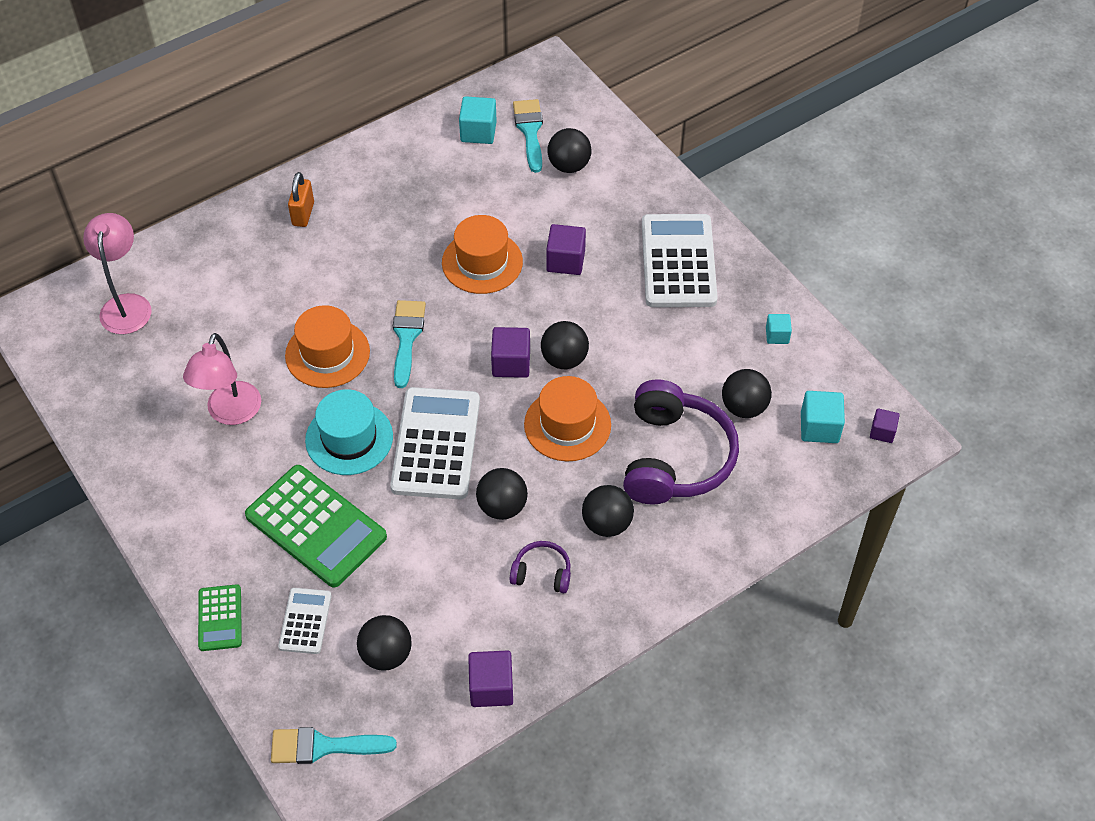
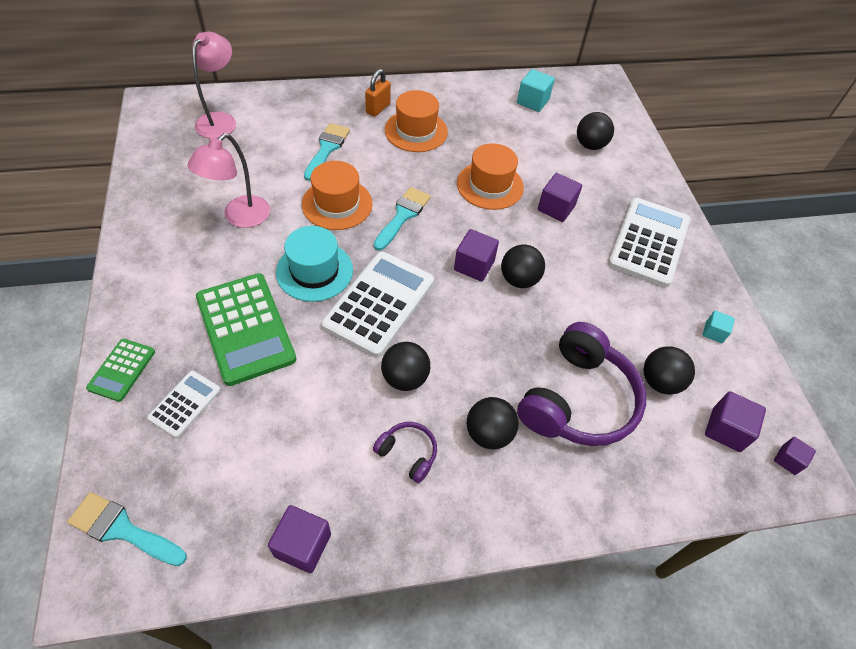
camera: 20 degrees right, 0 degrees up
black ball [357,615,412,670] -> none
turquoise brush [513,99,543,173] -> turquoise brush moved to [304,123,350,181]
orange hat [524,376,611,461] -> orange hat moved to [385,90,448,152]
turquoise cube [801,391,845,443] -> purple cube [705,391,766,452]

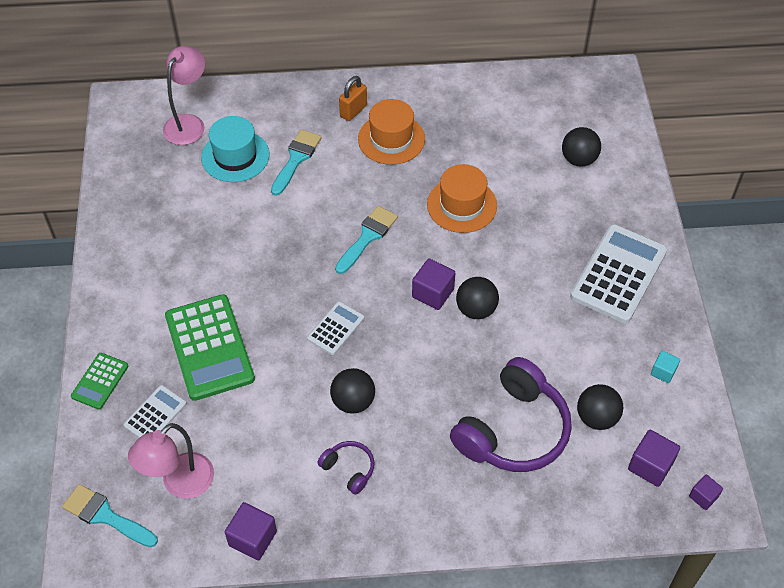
camera: 10 degrees right, 0 degrees up
pink lamp [187,133,270,228] -> pink lamp moved to [128,423,214,499]
turquoise hat [276,226,353,302] -> turquoise hat moved to [201,116,269,182]
orange hat [302,161,373,230] -> none
white calculator [321,252,434,357] -> white calculator [307,301,364,355], size x0.51
black ball [467,397,519,449] -> none
turquoise cube [517,69,555,112] -> none
purple cube [538,173,582,222] -> none

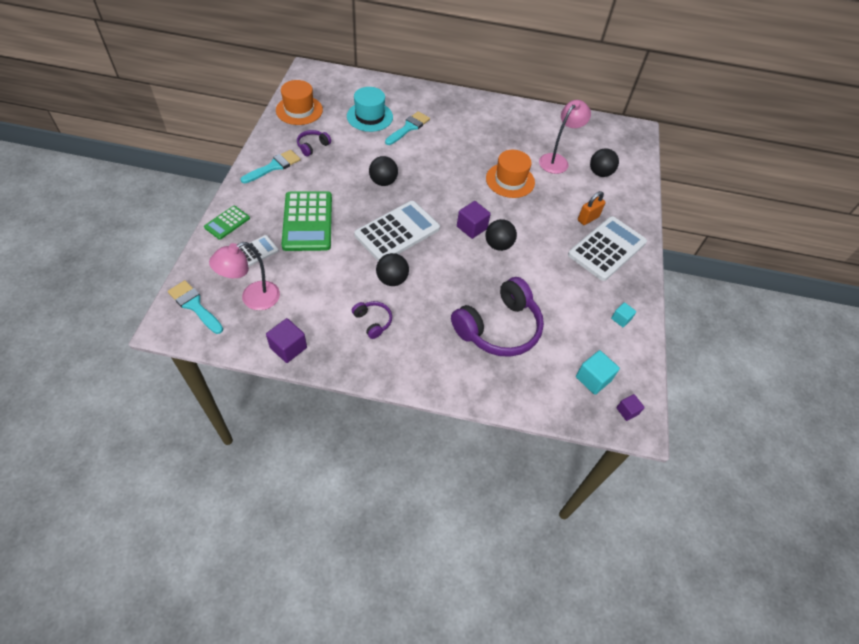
camera: 10 degrees right, 0 degrees up
pink lamp [163,46,205,145] -> pink lamp moved to [539,100,591,174]
white calculator [307,301,364,355] -> white calculator [354,201,440,261], size x1.95
turquoise brush [335,206,398,274] -> turquoise brush moved to [240,150,301,183]
orange padlock [339,76,367,121] -> orange padlock moved to [578,191,605,225]
orange hat [358,99,425,165] -> orange hat moved to [276,80,323,125]
black ball [577,384,623,430] -> black ball moved to [369,156,398,186]
purple cube [628,430,680,487] -> turquoise cube [576,350,620,395]
none -> purple headphones [297,130,331,156]

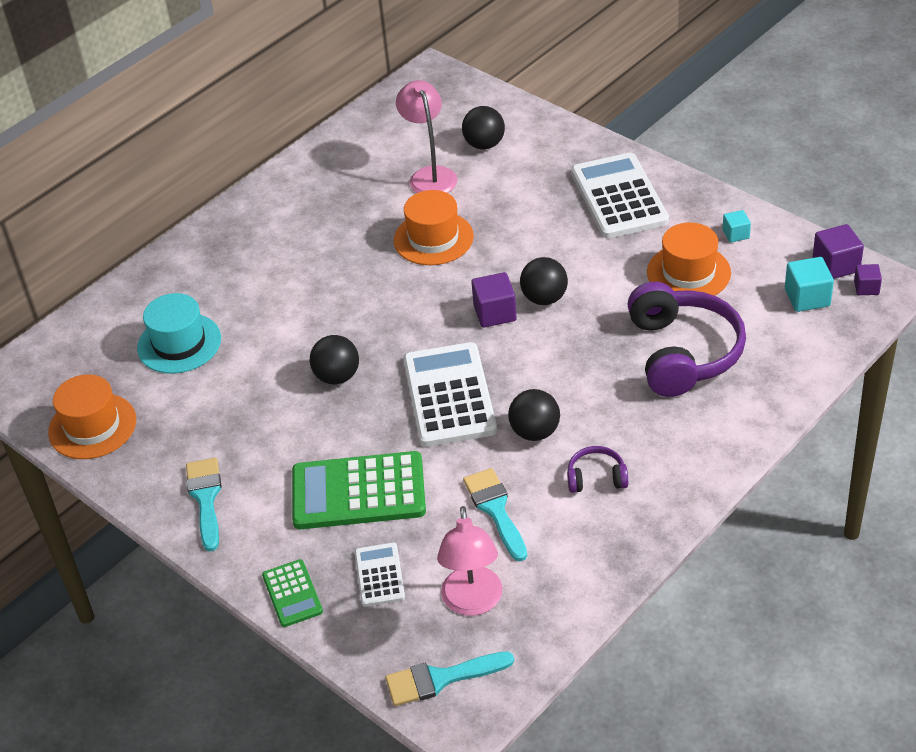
camera: 50 degrees left, 10 degrees down
purple cube [266,318,307,363] -> purple cube moved to [813,224,864,279]
green calculator [281,191,332,251] -> green calculator turned 150 degrees clockwise [292,451,426,529]
purple headphones [297,130,331,156] -> none
turquoise brush [385,111,430,145] -> turquoise brush moved to [463,468,527,561]
orange padlock [578,191,605,225] -> none
none -> orange hat [647,222,731,296]

